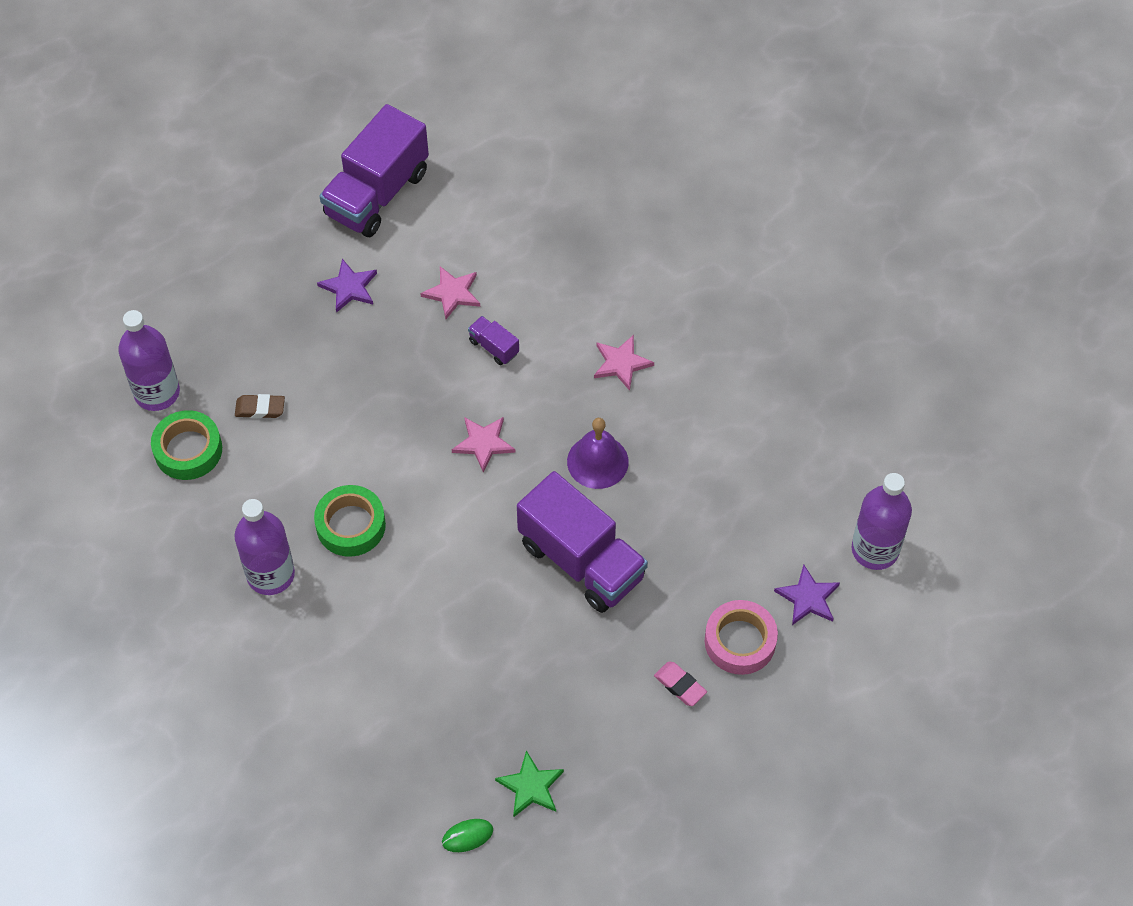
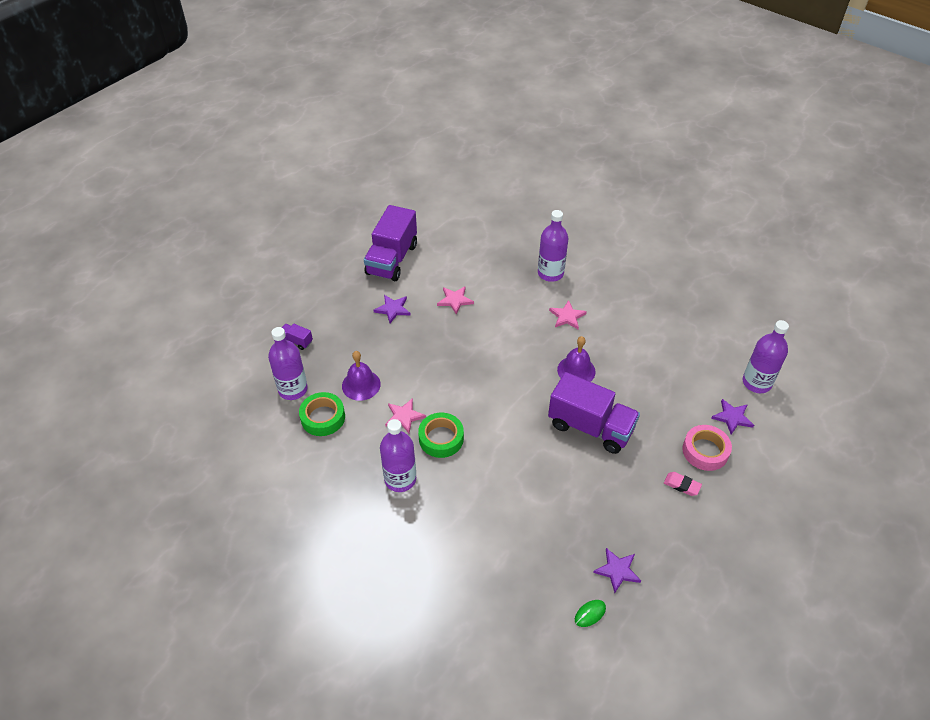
camera: 15 degrees left, 10 degrees down
brown eraser [235,394,285,418] -> purple bell [342,351,381,401]
pink star [452,417,516,473] -> pink star moved to [385,398,426,433]
purple truck [468,316,519,365] -> purple truck moved to [282,324,313,350]
green star [495,750,564,817] -> purple star [593,548,641,593]
none -> purple bottle [538,210,568,282]

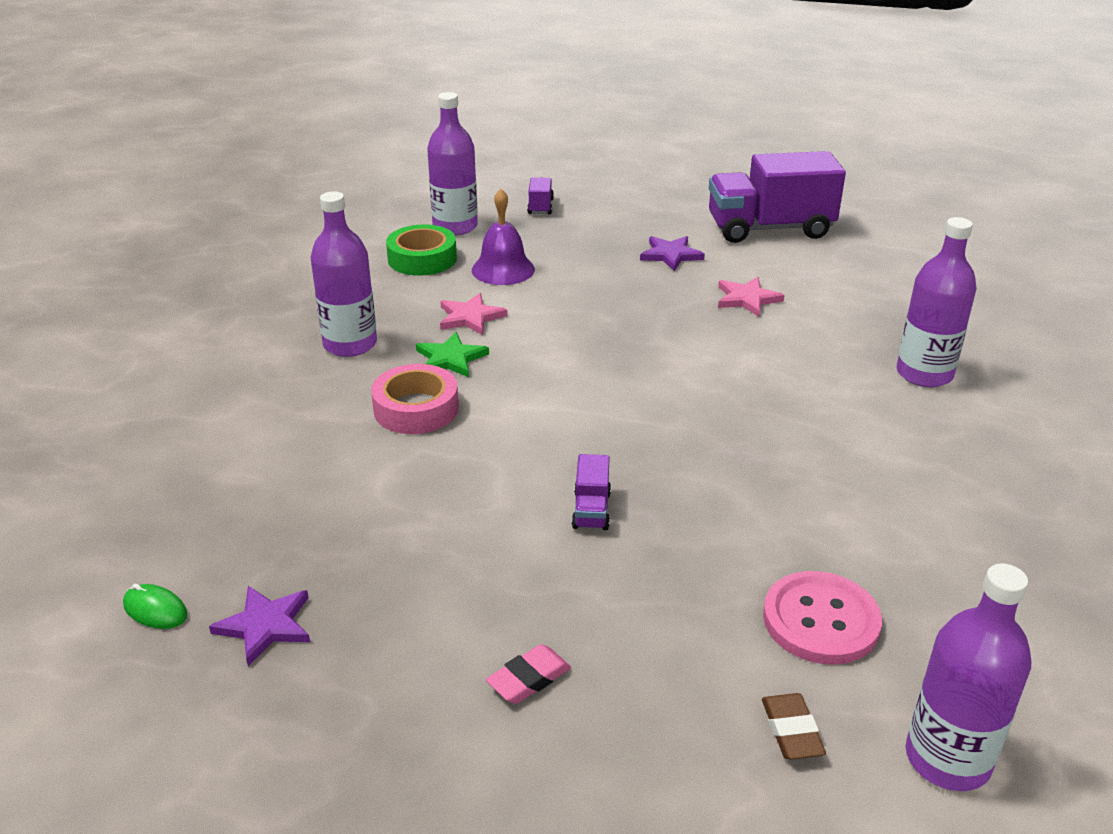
camera: 65 degrees right, 15 degrees down
green tape [418,413,464,458] -> green star [416,332,489,377]
purple truck [548,372,640,454] -> purple truck [572,454,611,530], size x0.42
pink star [549,300,587,329] -> none
purple bell [557,336,596,382] -> none
pink eraser [664,472,702,496] -> pink eraser turned 45 degrees clockwise [486,644,571,704]
pink tape [682,425,732,471] -> pink tape moved to [371,364,459,434]
purple star [711,399,754,434] -> brown eraser [762,693,826,760]
none -> pink button [763,571,882,665]

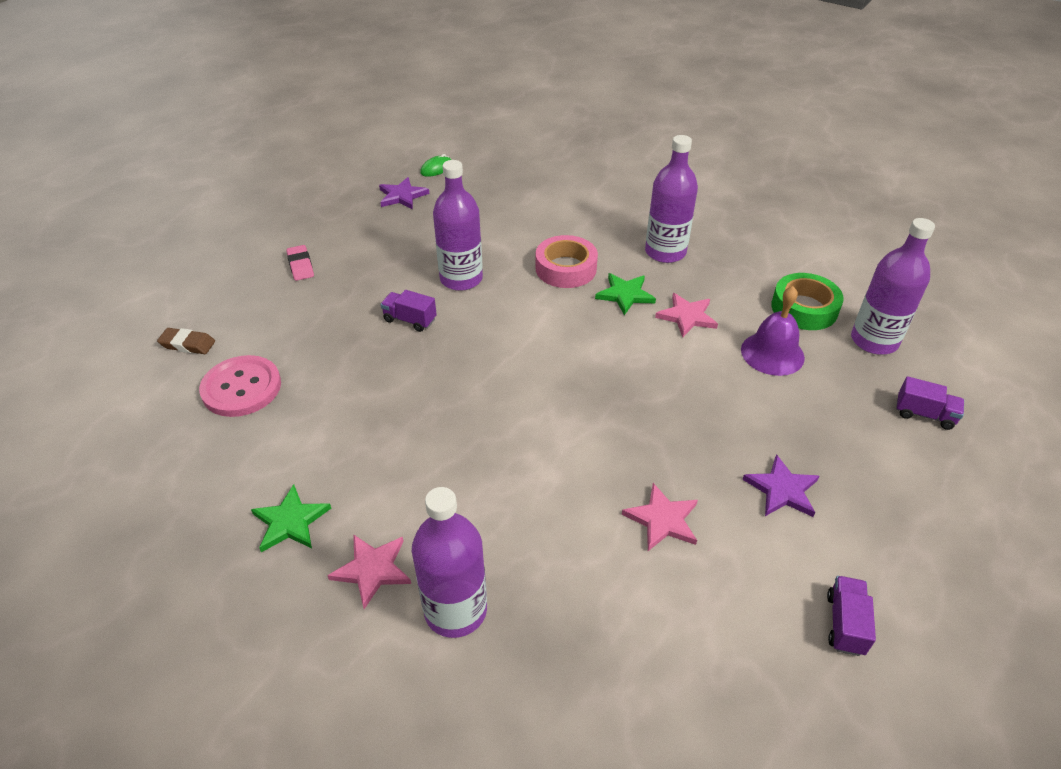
camera: 110 degrees right, 10 degrees up
purple truck [709,151,846,243] -> purple truck [827,576,876,656], size x0.42
purple bottle [906,564,1031,791] -> purple bottle moved to [433,160,483,291]
none -> green star [251,484,331,552]
none -> pink star [327,534,411,609]

